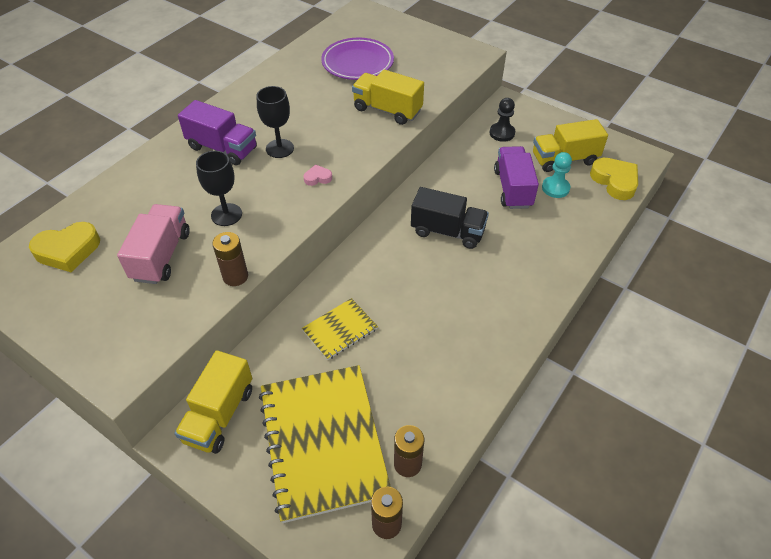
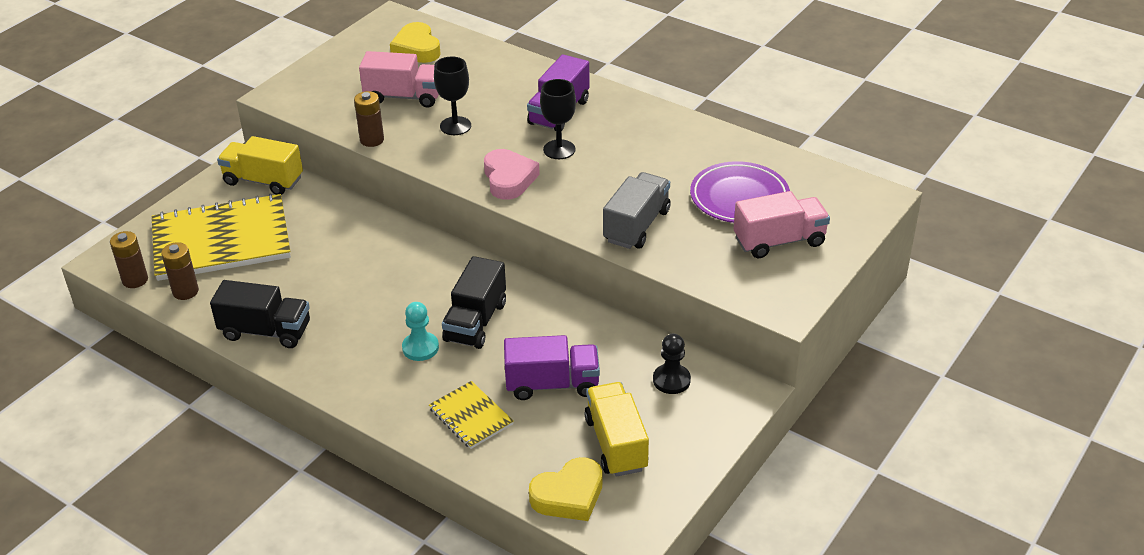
camera: 90 degrees right, 10 degrees down
yellow notebook [302,298,378,360] -> yellow notebook moved to [429,381,514,449]
pink heart [304,164,332,186] -> pink heart [484,149,540,200], size x2.03
yellow truck [352,69,424,125] -> grey truck [603,172,671,249]
turquoise pawn [542,152,572,198] -> turquoise pawn moved to [402,302,439,361]
none -> black truck [210,280,310,348]
none -> pink truck [734,191,830,258]

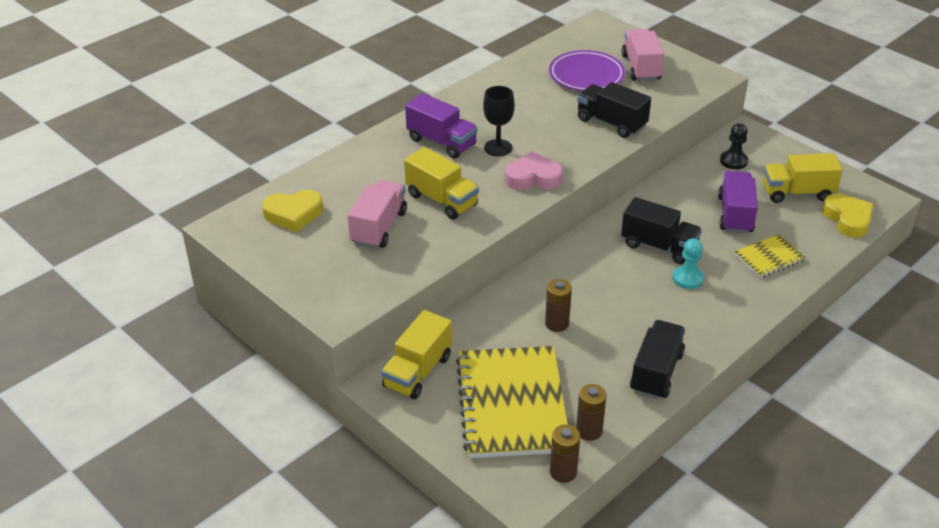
camera: 80 degrees left, 0 degrees up
brown battery [354,91,384,147] -> brown battery moved to [545,279,572,332]
black goblet [434,57,471,135] -> yellow truck [404,147,479,220]
grey truck [603,172,671,249] -> black truck [577,82,651,138]

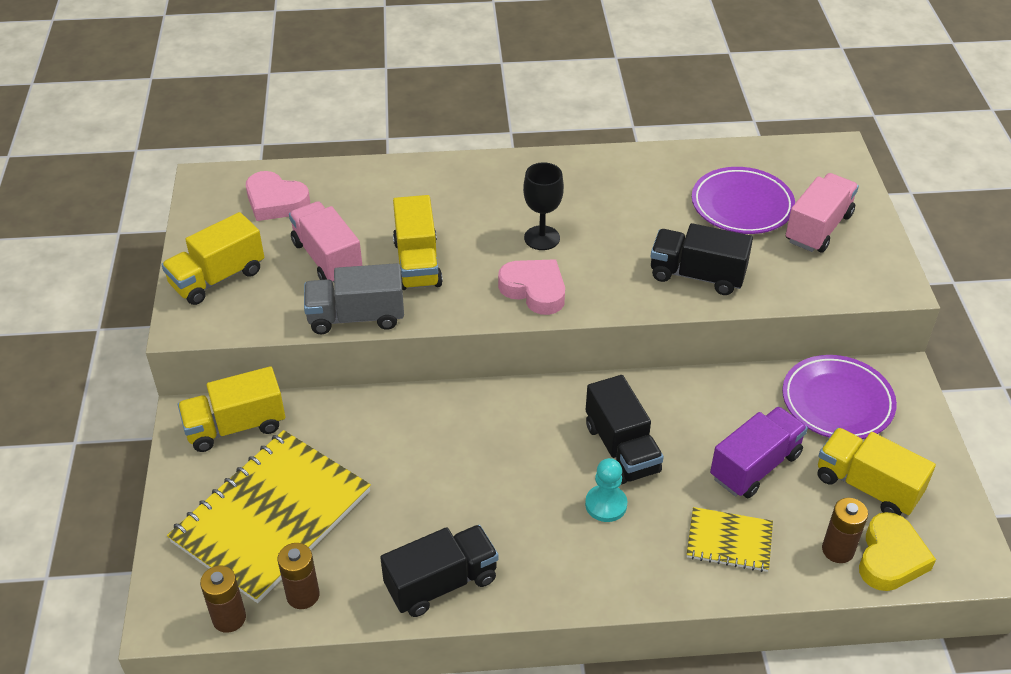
camera: 40 degrees right, 5 degrees up
yellow heart [262,190,323,232] -> pink heart [246,171,310,221]
pink truck [348,180,407,249] -> pink truck turned 90 degrees counterclockwise [289,201,362,283]
purple truck [405,93,478,159] -> none
brown battery [545,279,572,332] -> brown battery moved to [822,498,868,563]
black truck [577,82,651,138] -> black truck turned 60 degrees counterclockwise [651,223,753,295]
black pawn [720,123,748,169] -> purple plate [782,355,897,439]
none -> yellow truck [161,212,264,305]
none -> grey truck [304,263,404,334]

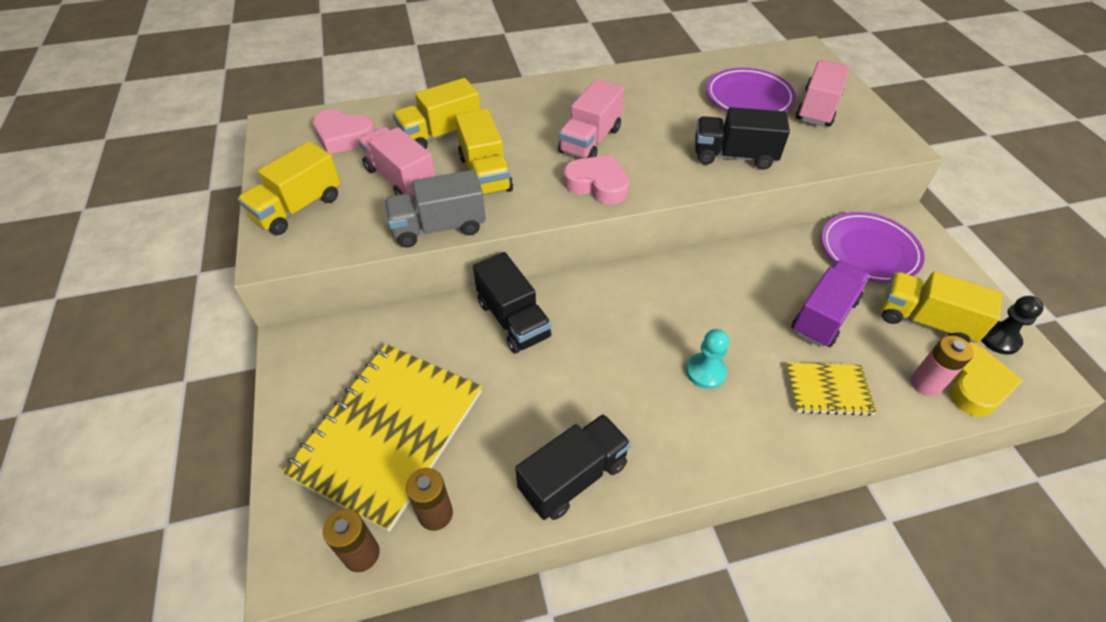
camera: 10 degrees left, 5 degrees up
yellow truck [178,366,285,452] -> yellow truck moved to [393,78,481,149]
black goblet [523,162,564,250] -> pink truck [558,79,625,159]
black truck [586,375,664,484] -> black truck moved to [473,252,552,354]
brown battery [822,498,868,563] -> pink battery [911,335,974,396]
none -> black pawn [981,296,1044,355]

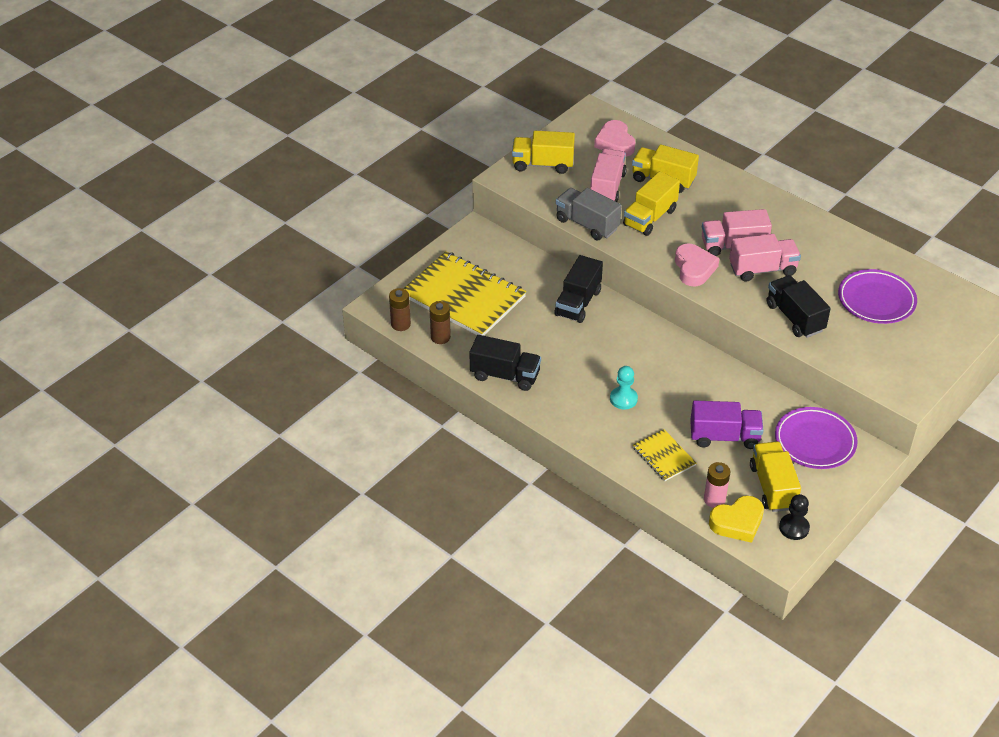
camera: 55 degrees right, 5 degrees down
yellow notebook [281,344,482,532] -> yellow notebook turned 45 degrees clockwise [403,251,526,336]
pink truck [796,60,850,126] -> pink truck moved to [729,234,801,282]

